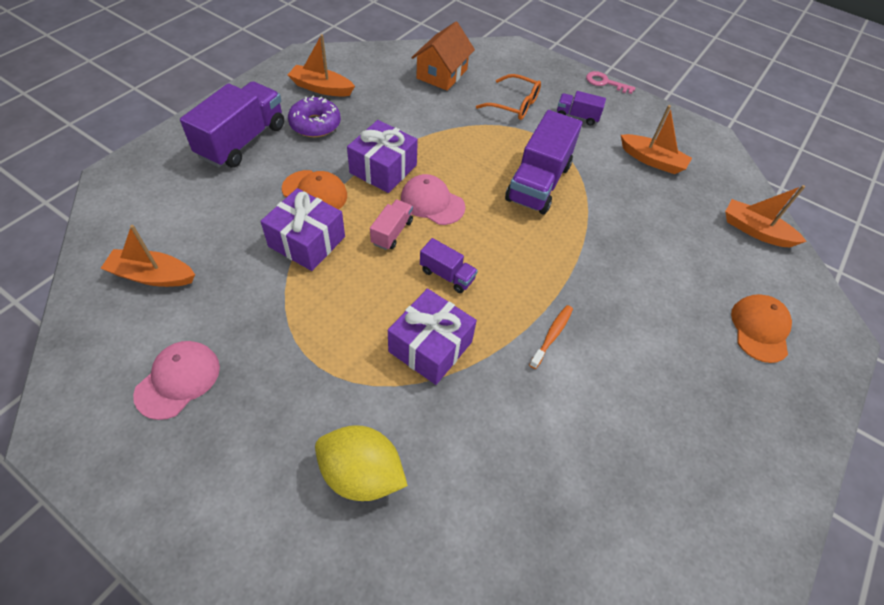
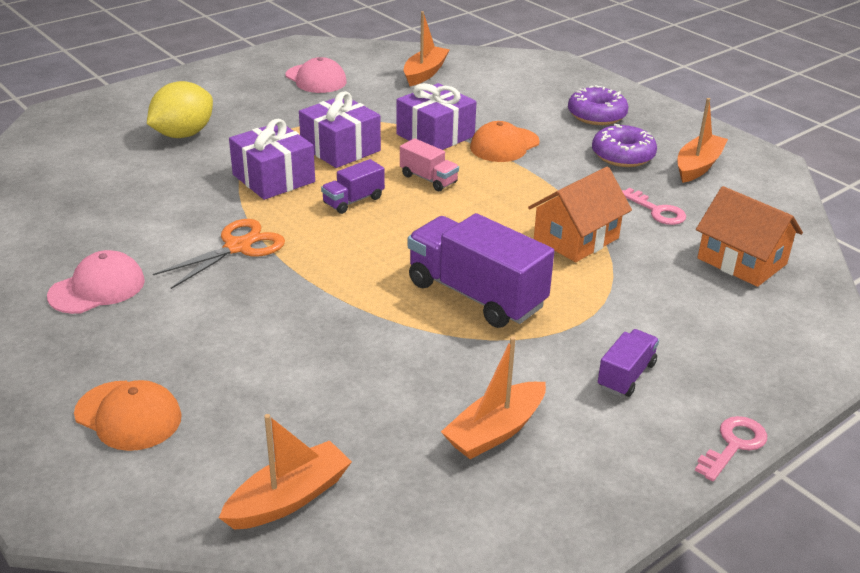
camera: 110 degrees right, 20 degrees down
purple truck [180,81,284,168] -> purple donut [568,85,629,125]
purple gift [347,120,418,193] -> purple gift moved to [299,91,381,168]
pink cap [401,174,465,225] -> pink cap moved to [47,250,145,314]
orange glasses [476,74,541,120] -> none
orange toothbrush [529,305,573,369] -> orange scissors [153,219,285,289]
none -> orange house [528,167,632,262]
none -> pink key [622,188,686,225]

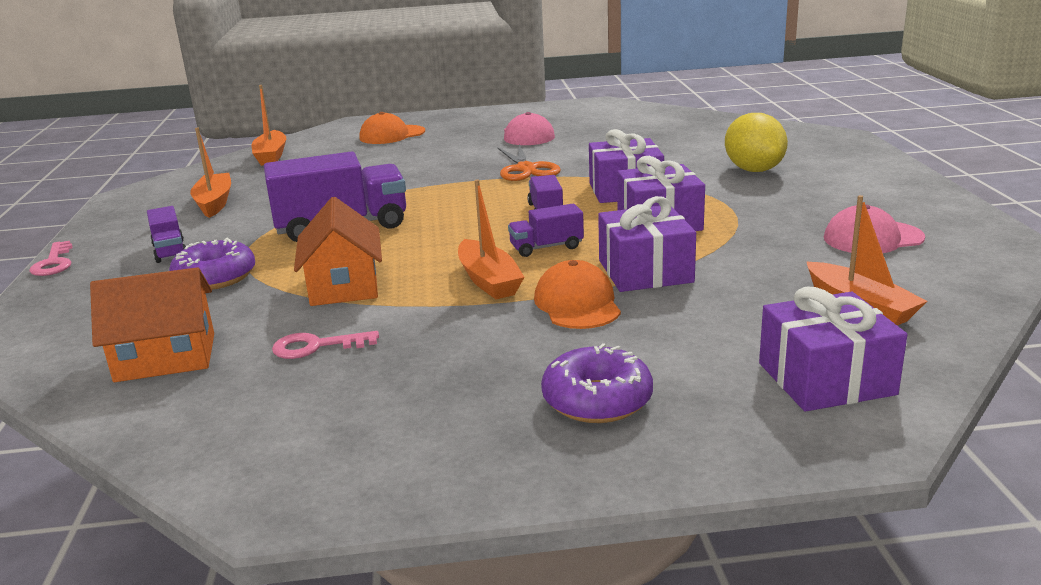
camera: 125 degrees right, 10 degrees down
pink truck [400,138,459,191] -> purple truck [508,204,584,257]
purple donut [592,124,657,167] -> purple donut moved to [169,238,255,290]
orange boat [677,98,728,183] -> orange boat moved to [458,179,524,299]
none -> purple gift [759,287,907,412]

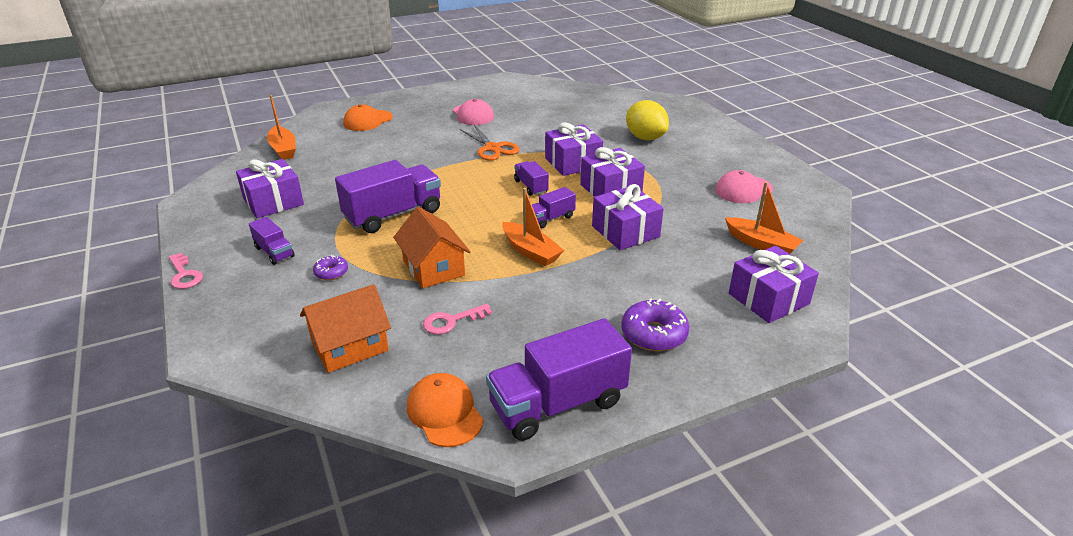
camera: 20 degrees left, 10 degrees up
purple donut [169,238,255,290] -> purple donut [313,255,348,280], size x0.57
orange boat [190,128,231,218] -> purple gift [236,159,304,218]
orange cap [534,260,621,329] -> orange cap moved to [407,373,484,447]
none -> purple truck [486,318,632,441]

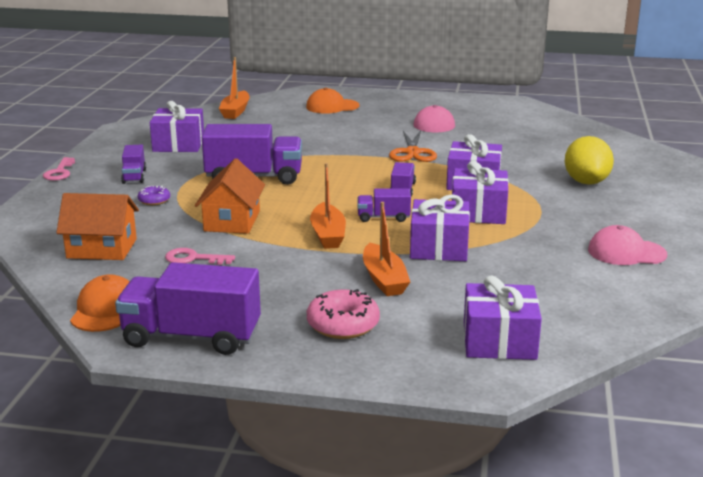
camera: 35 degrees right, 10 degrees down
purple donut [621,298,690,351] -> pink donut [307,289,380,339]
orange boat [725,182,803,254] -> orange boat moved to [363,202,410,296]

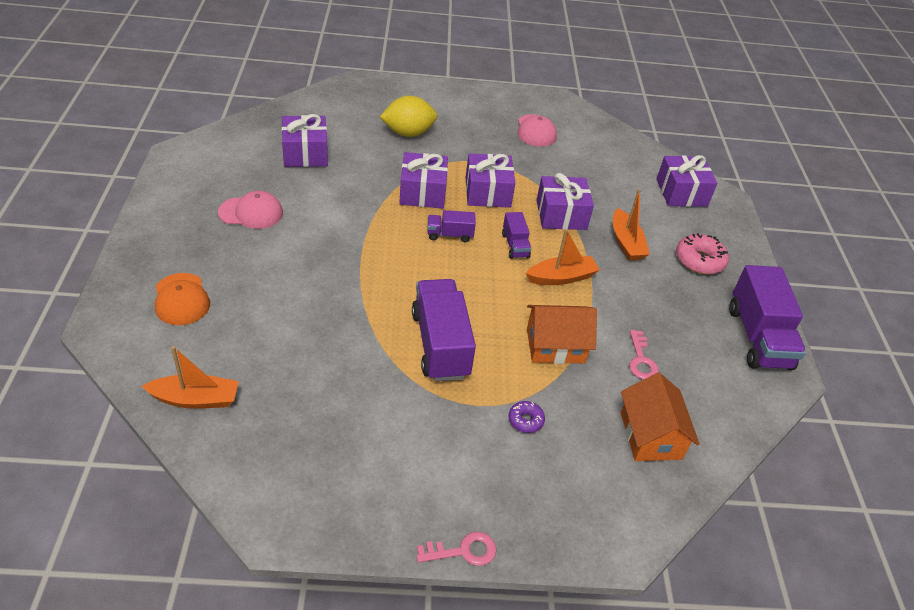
camera: 105 degrees left, 20 degrees up
orange cap [70,275,130,332] -> none
purple truck [121,145,146,184] -> none
purple gift [150,101,204,152] -> purple gift moved to [282,114,328,167]
orange boat [363,202,410,296] -> orange boat turned 105 degrees clockwise [613,189,650,260]
orange scissors [389,130,437,162] -> none

